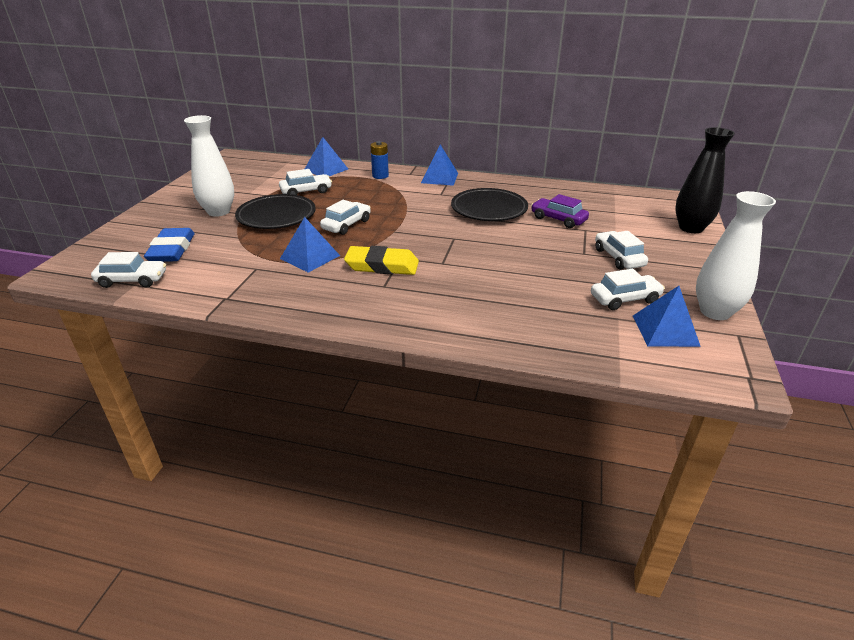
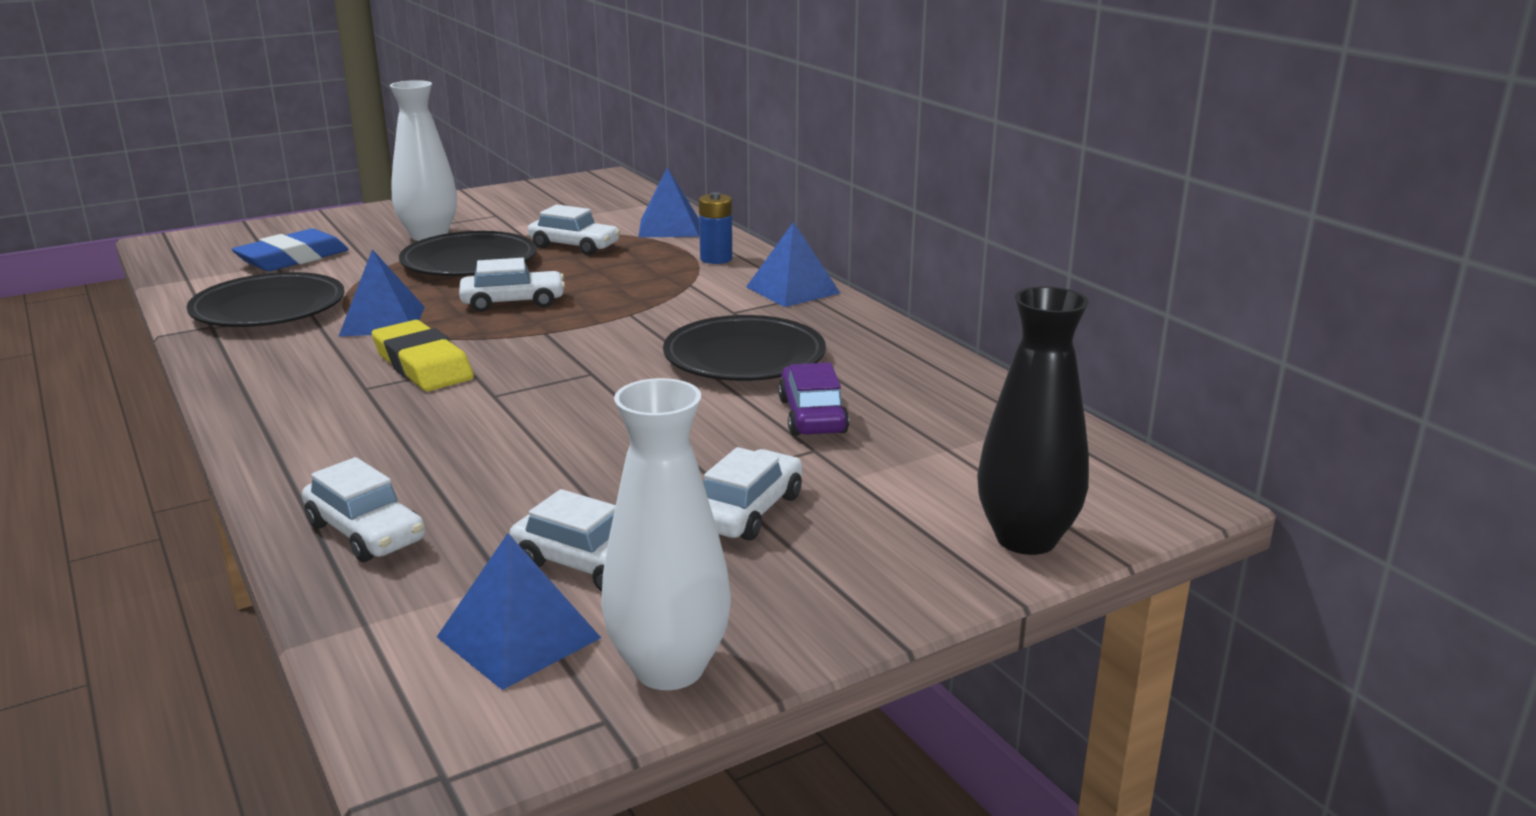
camera: 45 degrees right, 10 degrees down
white car [91,252,166,288] -> white car moved to [302,457,425,562]
none -> black plate [187,272,345,327]

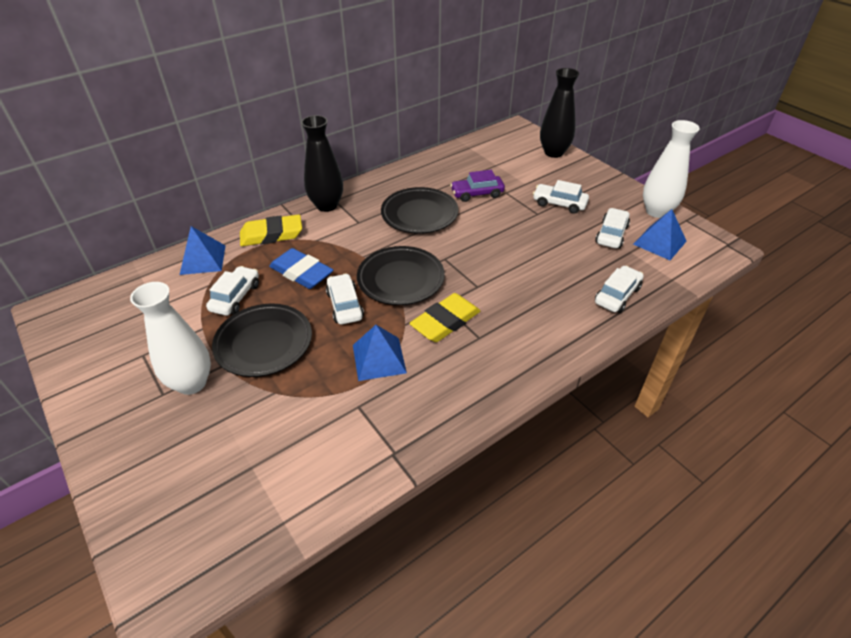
camera: 95 degrees left, 20 degrees up
black plate [187,272,345,327] -> black plate moved to [357,246,445,305]
blue eraser [231,229,349,271] -> blue eraser moved to [269,248,333,289]
blue battery [699,192,732,264] -> yellow eraser [240,214,302,246]
blue pyramid [746,222,840,307] -> black vase [301,115,343,212]

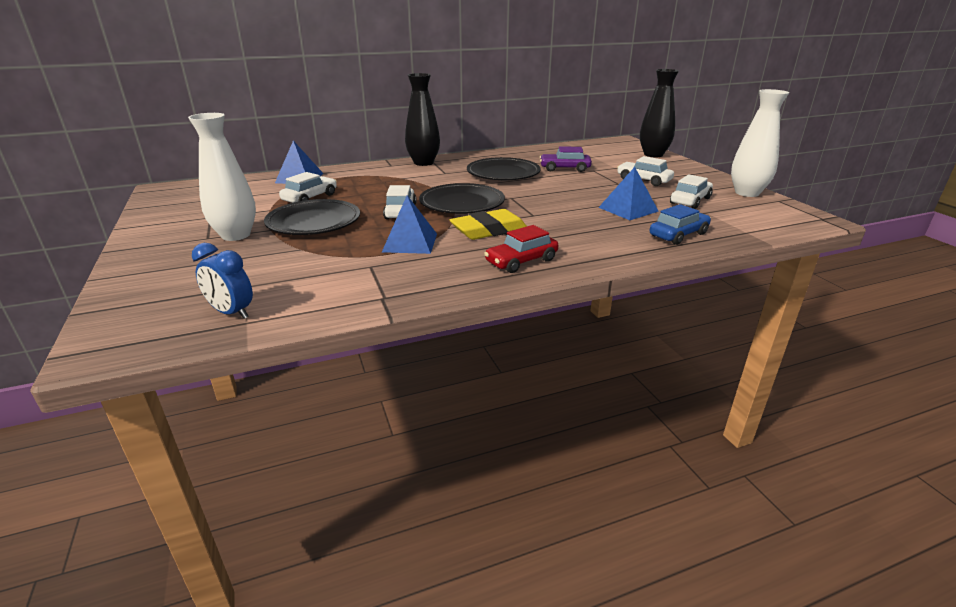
camera: 15 degrees right, 15 degrees down
yellow eraser [240,214,302,246] -> none
blue eraser [269,248,333,289] -> none
white car [595,266,644,313] -> blue car [650,204,711,245]
blue pyramid [633,209,687,260] -> blue pyramid moved to [598,167,659,220]
none -> blue clock [192,243,253,319]
none -> red car [484,225,558,273]

